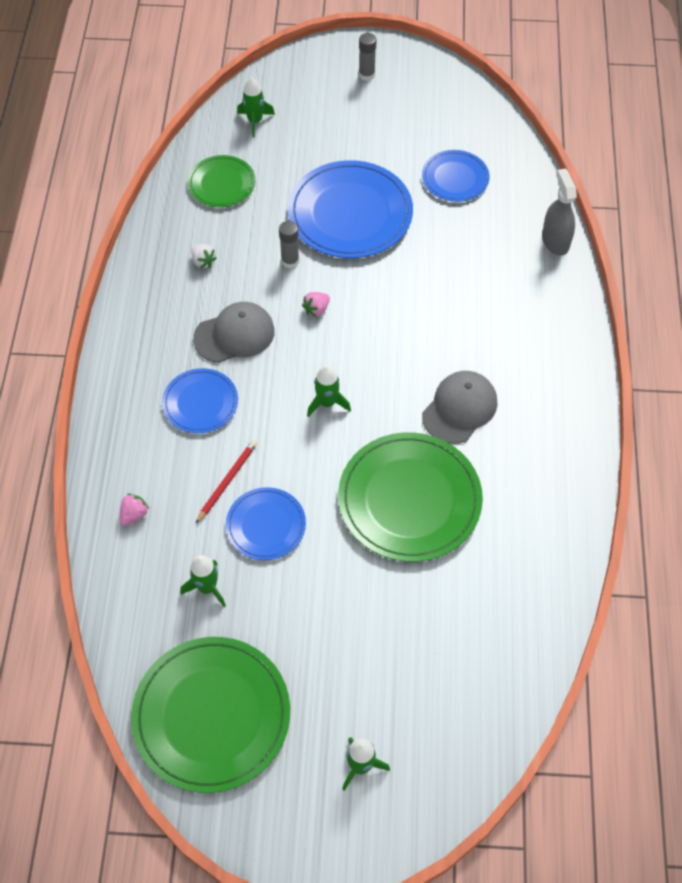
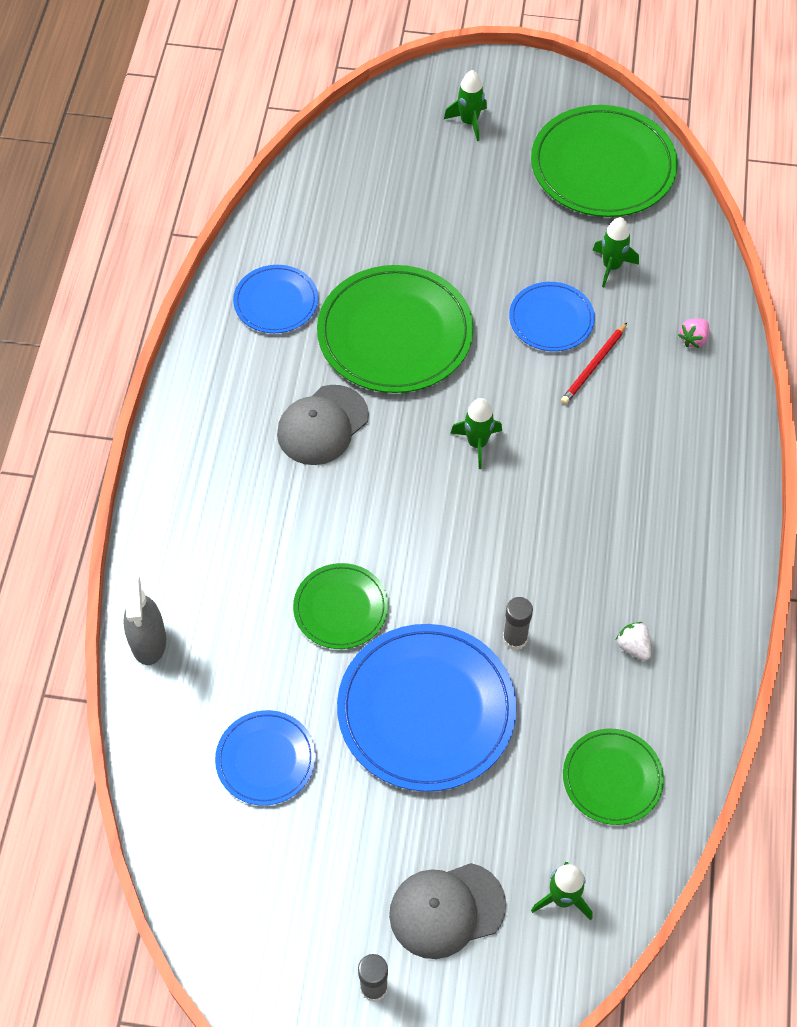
camera: 175 degrees left, 0 degrees up
blue plate [162,368,238,433] -> blue plate moved to [233,265,318,333]
grey cap [193,302,275,363] -> grey cap moved to [389,863,506,959]
pink strawberry [302,292,330,317] -> none
none -> green plate [293,563,388,649]

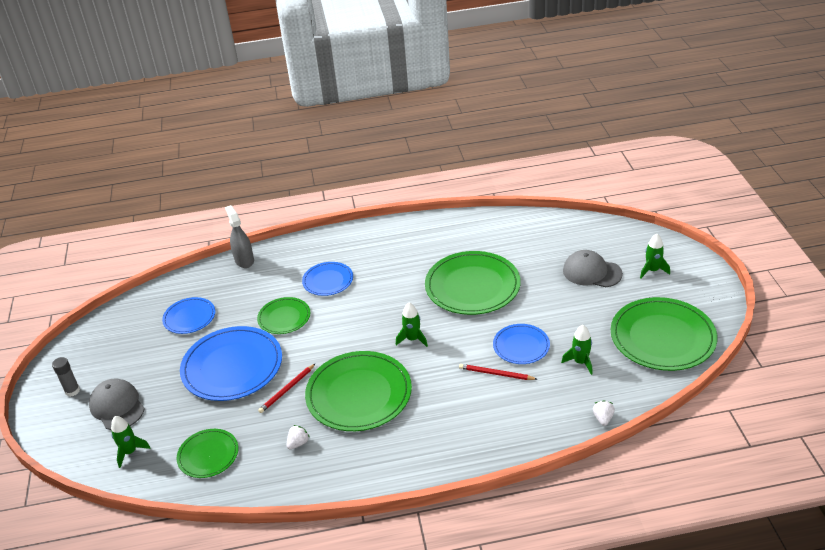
camera: 75 degrees right, 20 degrees down
grey spray bottle [123,576,166,665] -> grey spray bottle turned 90 degrees clockwise [225,205,254,268]
blue plate [233,265,318,333] -> blue plate moved to [302,262,353,296]
grey cap [277,385,369,465] -> grey cap moved to [563,250,623,287]
grey glue stick [503,597,533,650] -> red pencil [258,363,316,413]
pink strawberry [678,318,709,348] -> none
none -> green plate [305,351,412,431]
none -> white strawberry [593,400,615,426]

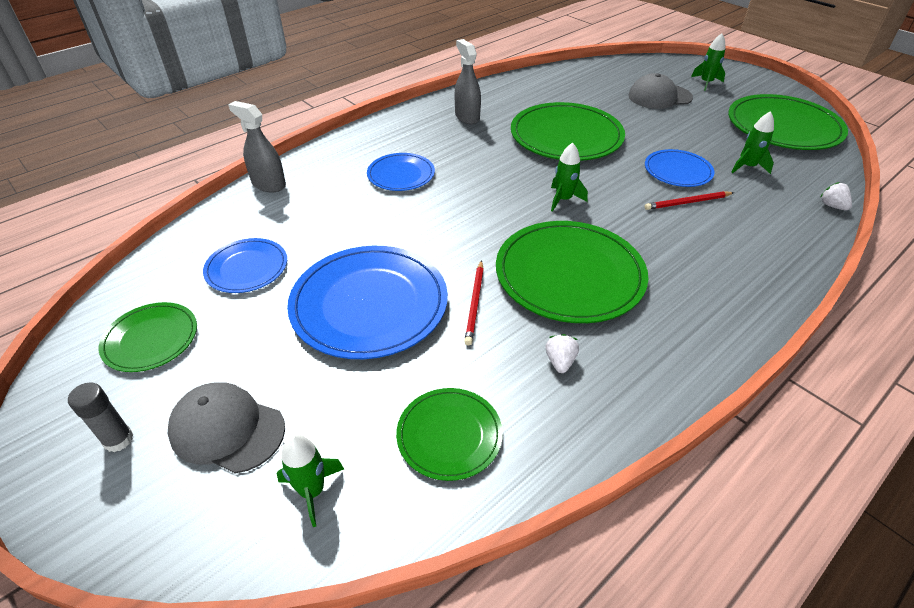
camera: 35 degrees left, 5 degrees up
green plate [257,297,310,334] -> green plate moved to [98,302,197,372]
none -> grey spray bottle [455,39,481,124]

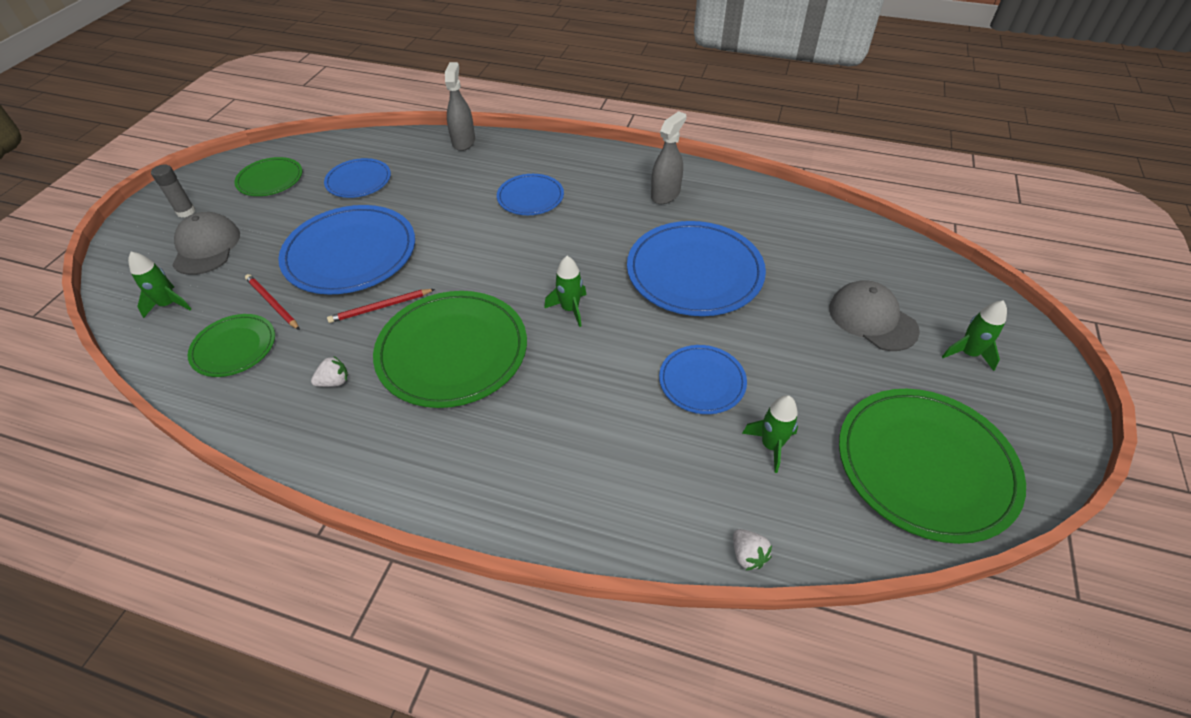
camera: 60 degrees right, 5 degrees up
green plate [511,102,625,161] -> blue plate [627,221,766,316]
red pencil [645,191,734,210] -> red pencil moved to [245,274,300,330]
white strawberry [820,182,852,211] -> white strawberry turned 120 degrees clockwise [733,529,772,570]

